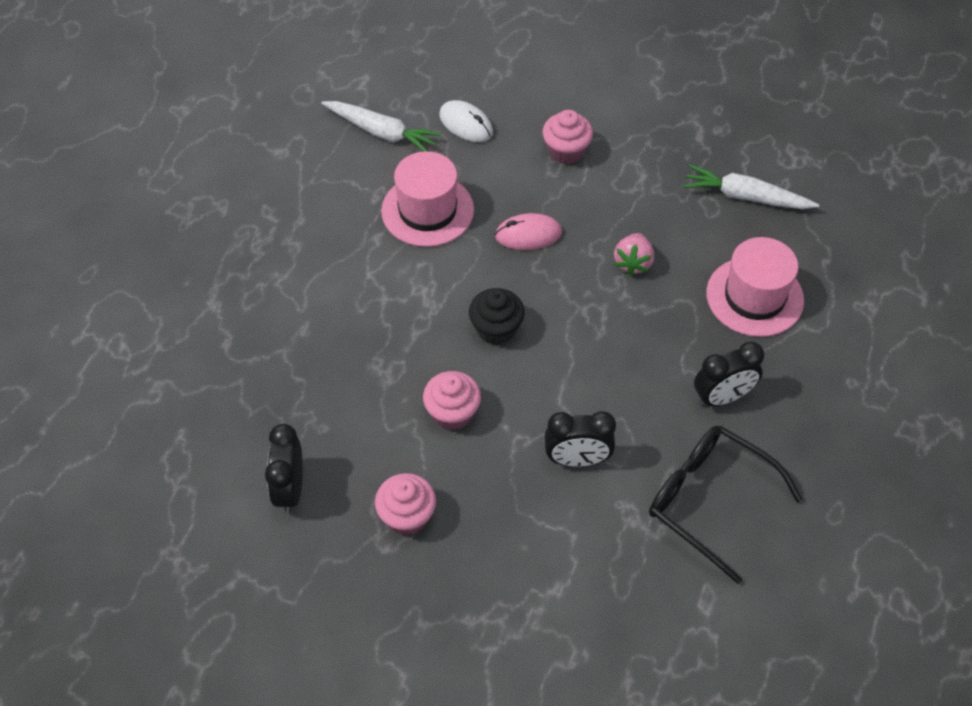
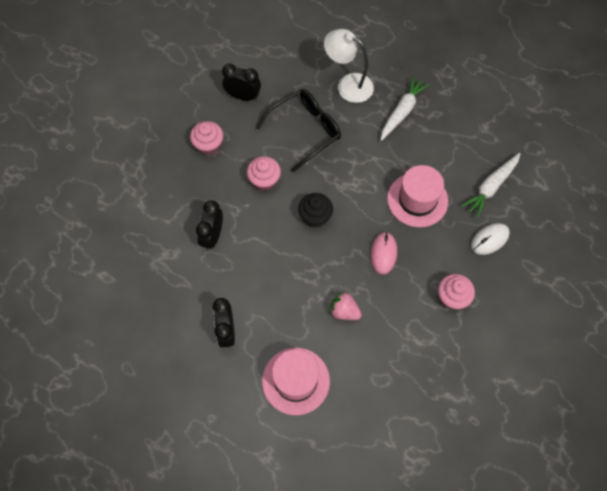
camera: 105 degrees right, 10 degrees up
black glasses [649,425,803,584] -> black glasses moved to [256,89,341,172]
white carrot [683,165,819,209] -> white carrot moved to [381,76,430,141]
none -> white lamp [324,29,374,103]

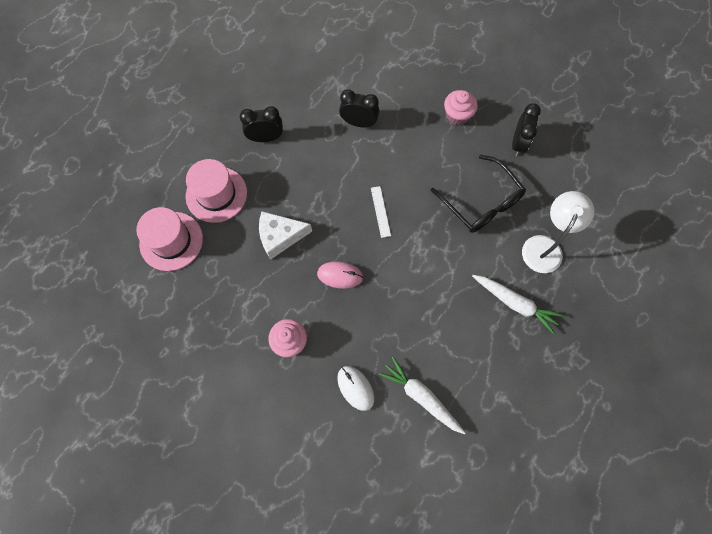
camera: 90 degrees right, 5 degrees up
pink cupcake [247,156,281,191] -> none
black cupcake [298,193,333,228] -> white ruler [371,186,391,238]
pink strawberry [329,291,362,320] -> white cheese [259,211,312,260]
pink hat [387,165,448,227] -> pink hat moved to [137,207,203,271]

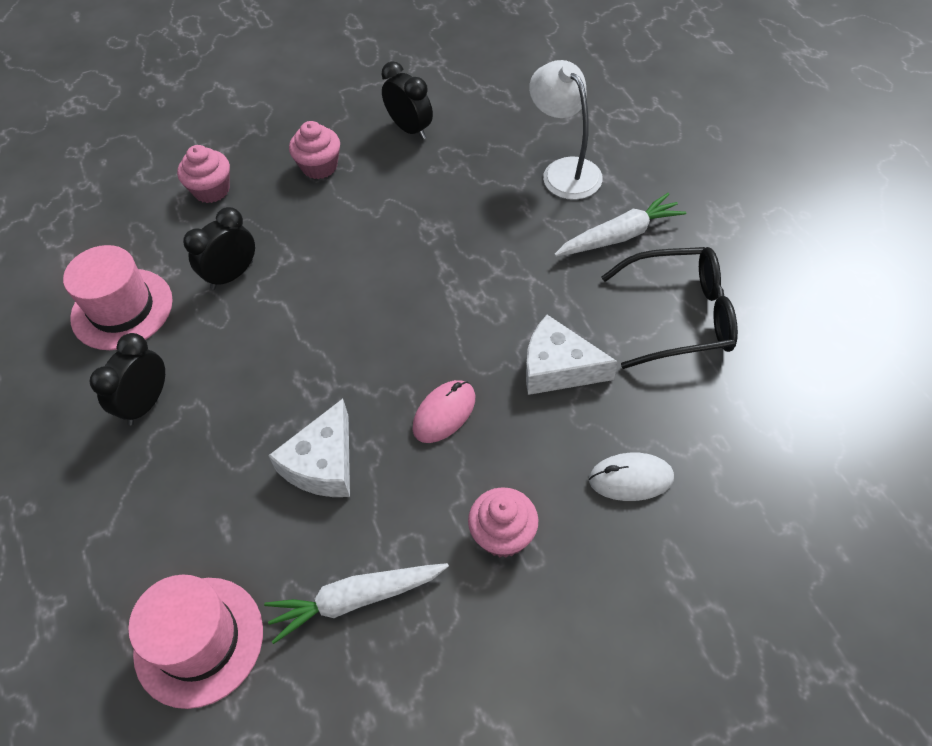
camera: 55 degrees left, 15 degrees down
pink hat [186,159,247,223] -> pink hat moved to [63,245,173,350]
white ruler [371,186,391,238] -> none
white carrot [379,357,466,434] -> white carrot moved to [264,563,449,644]
black glasses [430,155,526,233] -> black glasses moved to [602,247,738,369]
none -> pink cupcake [177,145,230,203]
none -> white cheese [526,315,618,395]

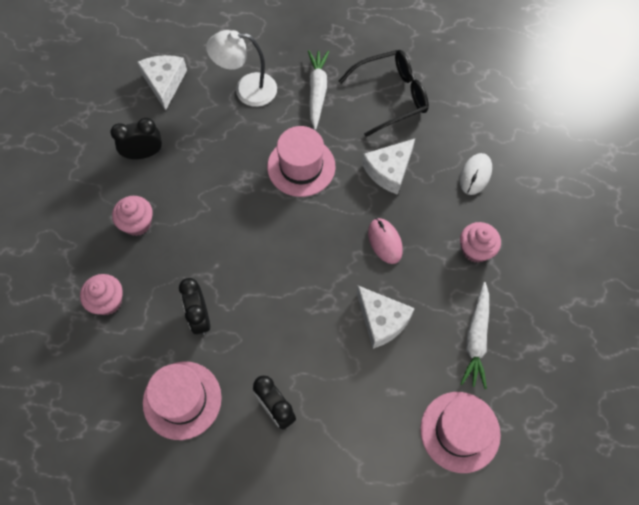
camera: 65 degrees left, 10 degrees up
black glasses [602,247,738,369] -> black glasses turned 45 degrees clockwise [339,50,429,137]
none -> white cheese [137,55,187,111]
none -> pink hat [267,126,335,197]

